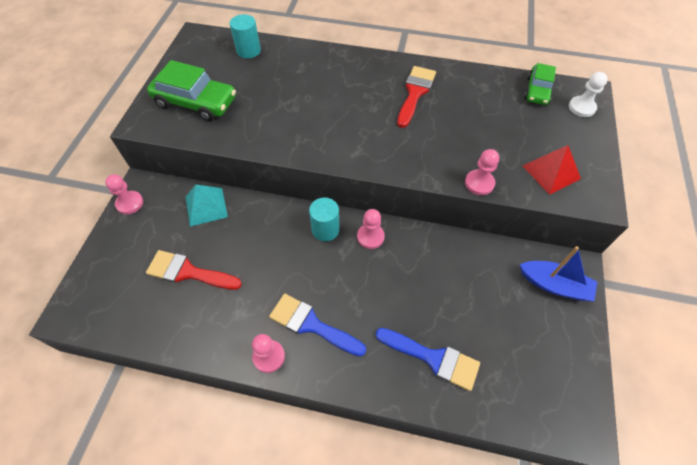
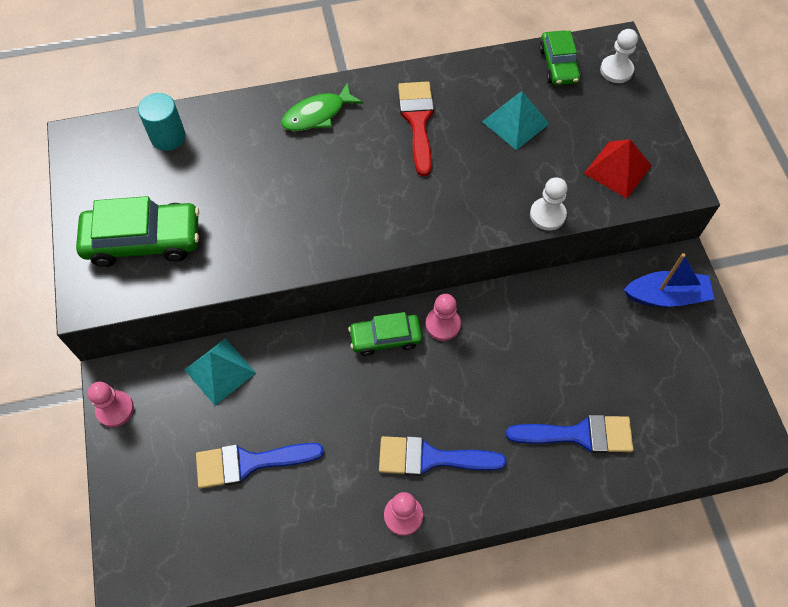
camera: 25 degrees left, 5 degrees up
red brush [146,250,242,290] -> blue brush [196,443,324,489]
turquoise cylinder [309,198,340,241] -> green car [348,312,422,356]
pink pawn [465,149,499,195] -> white pawn [530,177,567,231]
none -> green fish [281,82,363,131]
none -> turquoise pyramid [482,91,549,150]

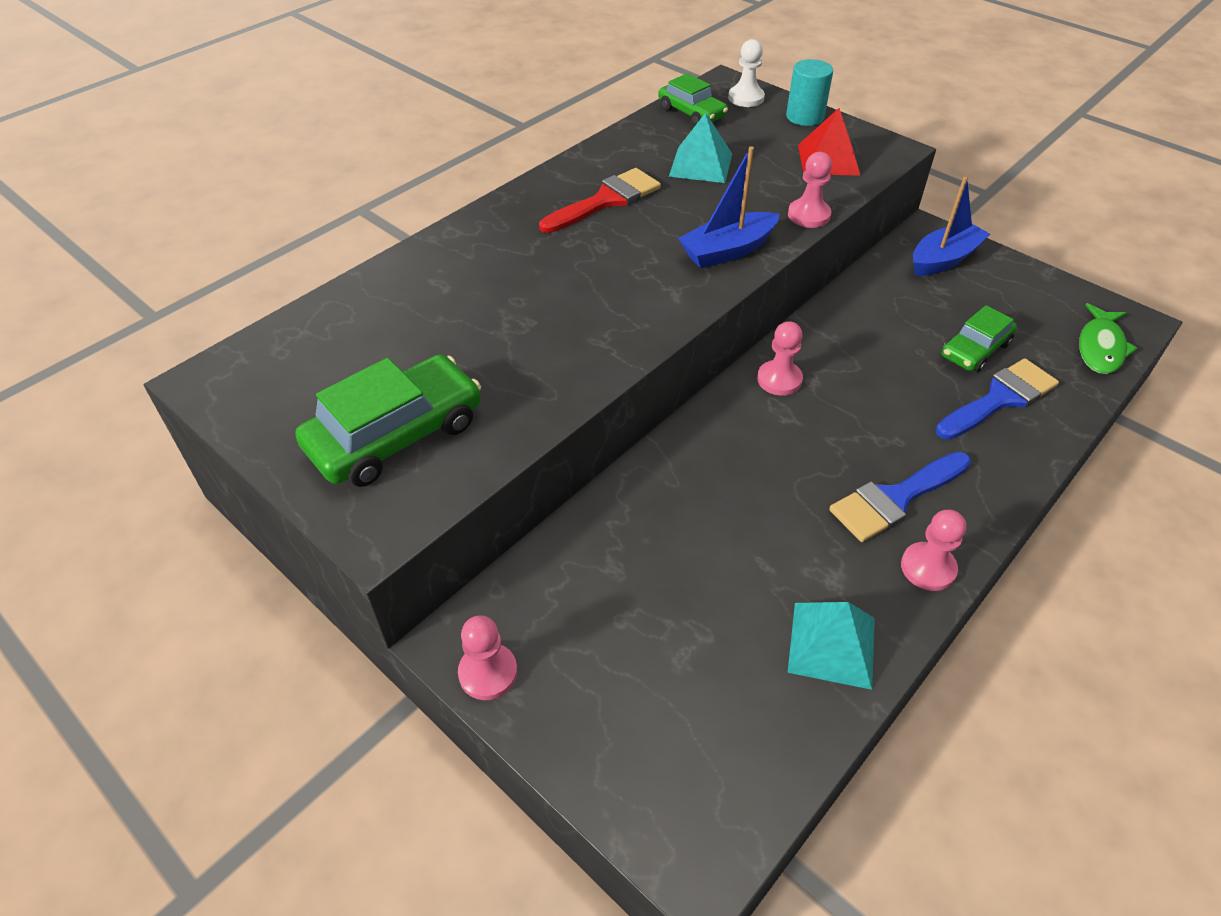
camera: 35 degrees left, 15 degrees down
turquoise cylinder [138,93,185,151] -> turquoise cylinder moved to [786,59,833,126]
turquoise pyramid [185,338,256,405] -> turquoise pyramid moved to [788,602,875,690]
blue brush [196,443,324,489] -> none
green fish [281,82,363,131] -> green fish moved to [1079,303,1138,374]
green car [348,312,422,356] -> green car moved to [942,305,1017,373]
red brush [398,81,434,176] -> red brush turned 90 degrees clockwise [539,168,661,233]
white pawn [530,177,567,231] -> pink pawn [788,152,832,228]
none -> blue boat [678,146,780,268]

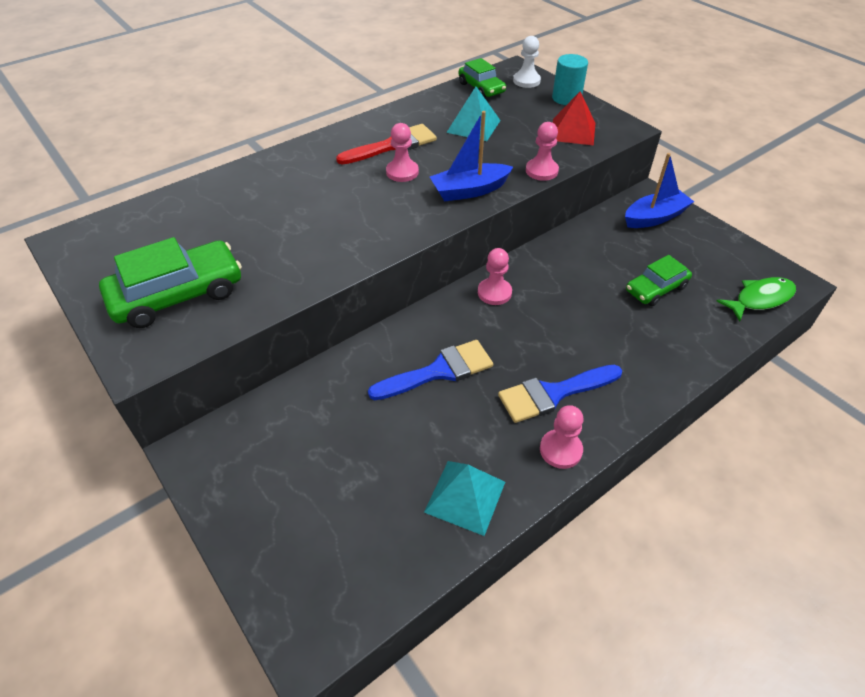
camera: 10 degrees right, 0 degrees up
pink pawn [458,615,518,700] -> pink pawn moved to [386,123,419,182]
blue brush [936,358,1059,440] -> blue brush moved to [368,340,493,400]
green fish [1079,303,1138,374] -> green fish turned 150 degrees counterclockwise [717,277,796,321]

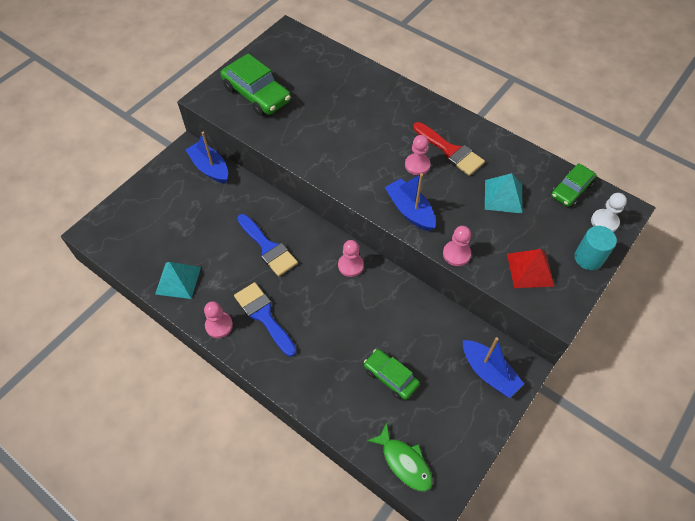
camera: 75 degrees right, 10 degrees up
none -> blue boat [186,132,228,184]

